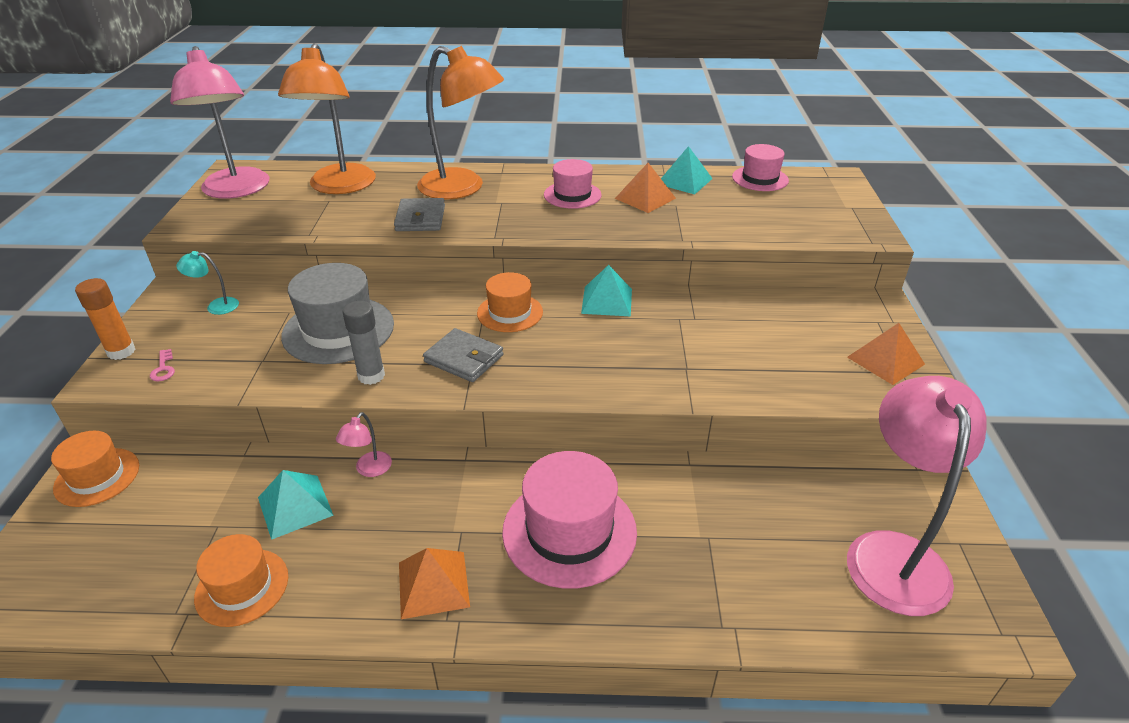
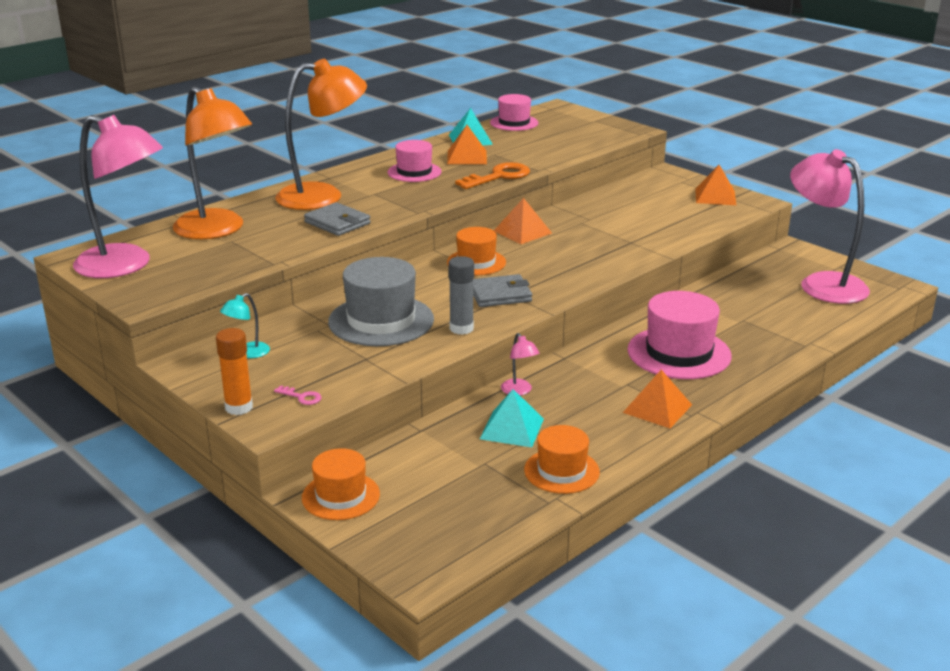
camera: 45 degrees left, 10 degrees down
turquoise pyramid [581,265,632,317] -> orange pyramid [494,198,552,244]
none -> orange key [455,162,530,189]

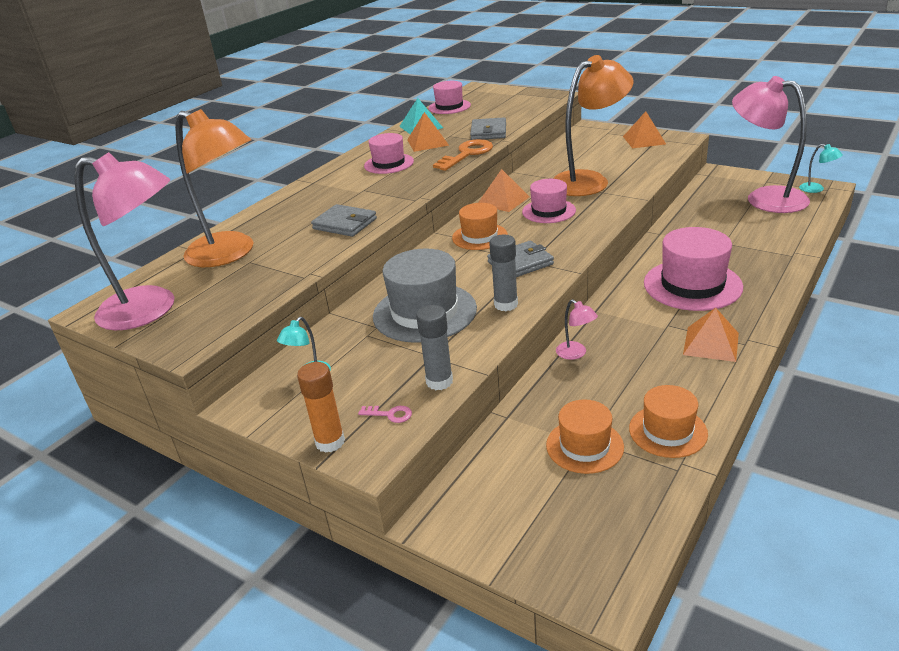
camera: 10 degrees left, 5 degrees up
orange lamp [276,59,367,210] -> orange lamp moved to [553,55,633,196]
orange hat [302,448,380,520] -> orange hat moved to [546,399,624,474]
turquoise pyramid [480,389,544,447] -> none
none -> grey glue stick [416,305,453,390]
none -> grey wallet [470,117,506,140]
none -> pink hat [522,179,576,223]
none -> turquoise lamp [799,144,843,193]

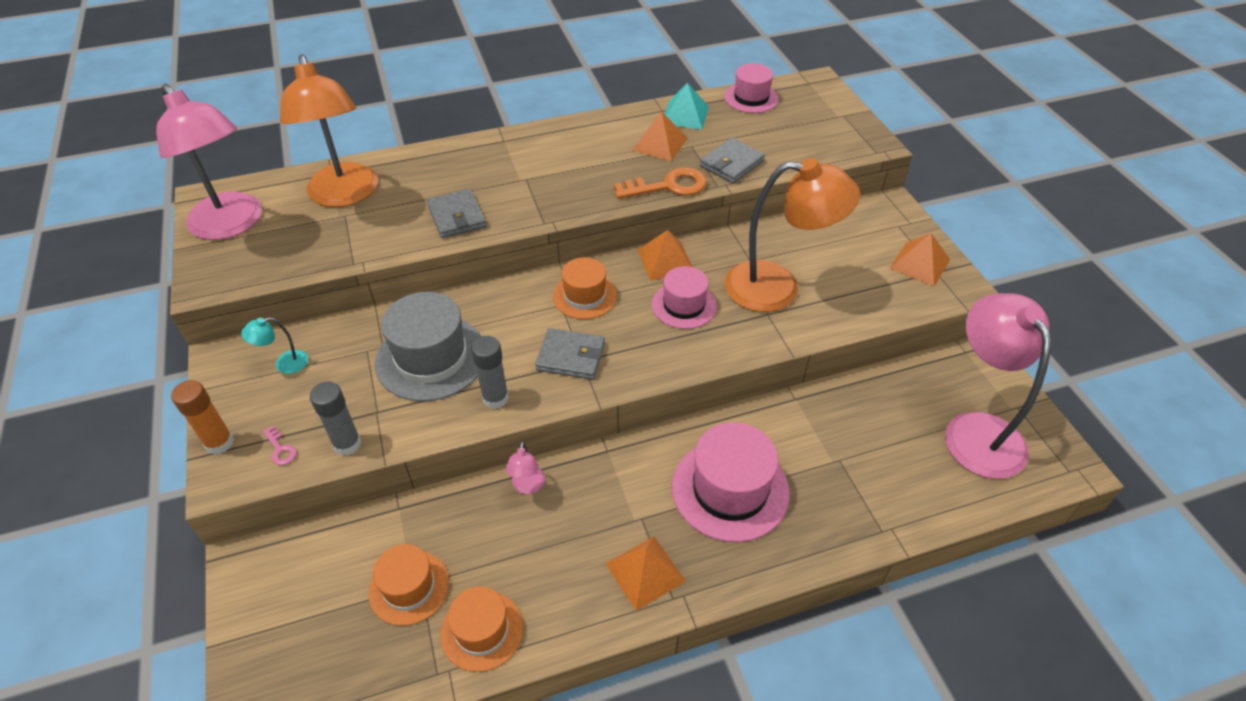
camera: 35 degrees right, 15 degrees up
pink hat [364,133,414,174] -> none
turquoise lamp [799,144,843,193] -> none

